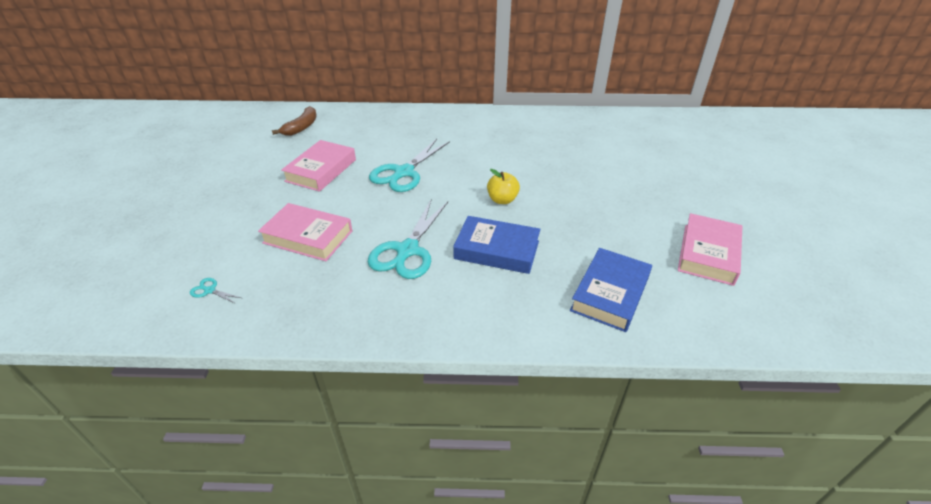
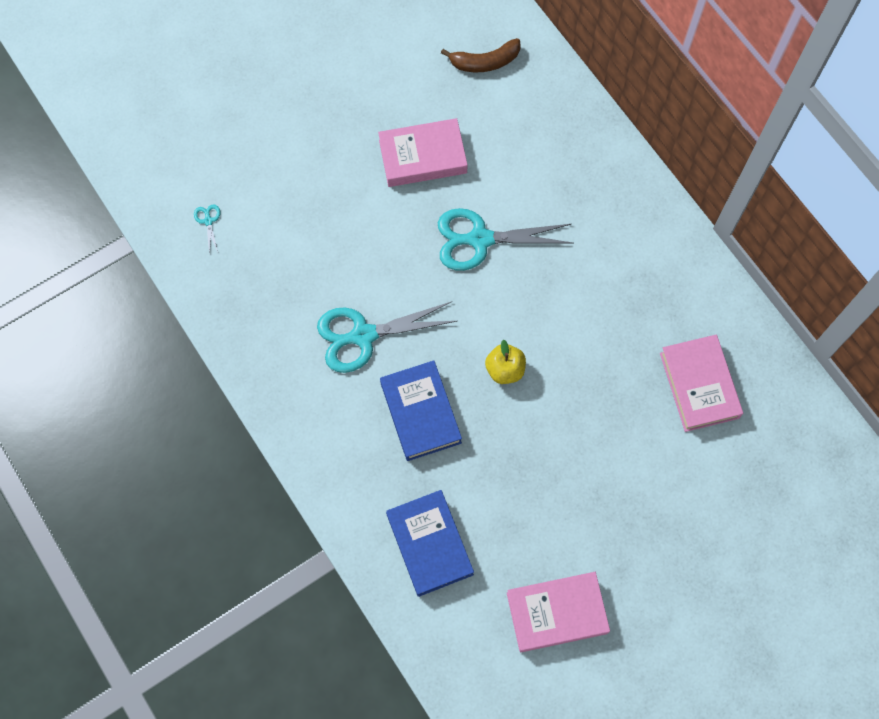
camera: 55 degrees right, 30 degrees up
pink book [258,203,352,261] -> pink book moved to [660,335,743,432]
blue book [570,248,652,332] -> blue book turned 75 degrees clockwise [386,490,474,597]

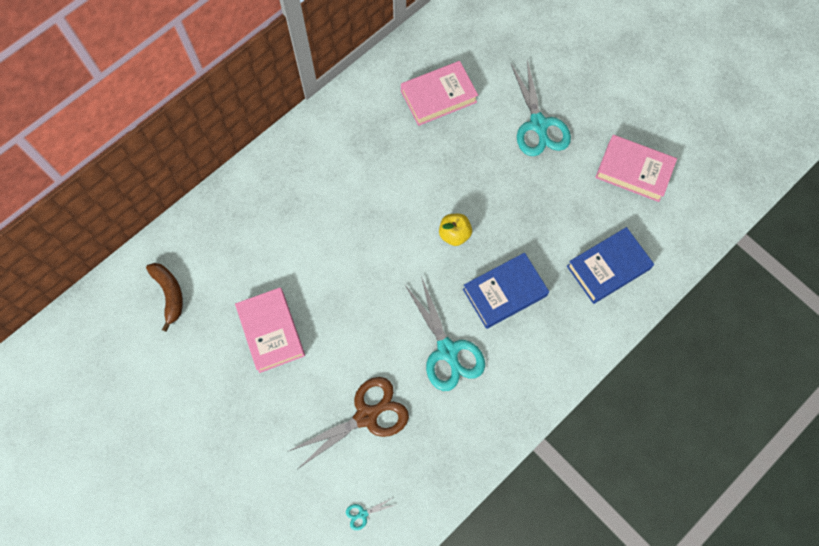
camera: 100 degrees left, 0 degrees up
turquoise scissors [438,208,573,271] -> turquoise scissors moved to [511,59,571,156]
pink book [507,572,610,652] -> pink book turned 45 degrees counterclockwise [595,135,677,202]
none -> brown scissors [287,377,409,468]

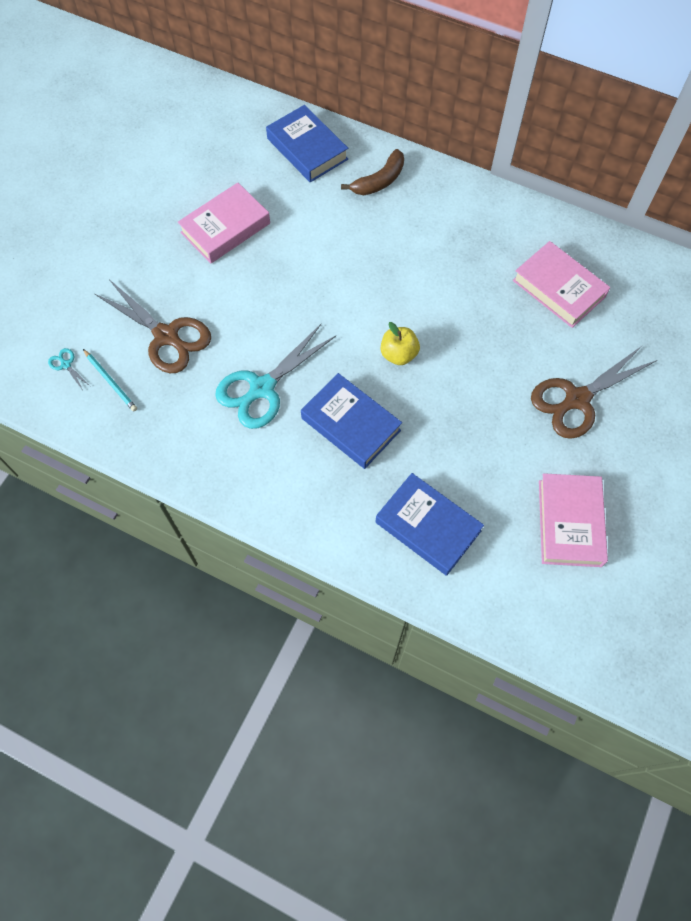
camera: 70 degrees right, 5 degrees down
brown banana [146,263,183,332] -> brown banana moved to [341,149,404,195]
turquoise scissors [511,59,571,156] -> brown scissors [531,346,657,439]
none -> turquoise pencil [83,349,137,412]
none -> blue book [266,105,348,182]

